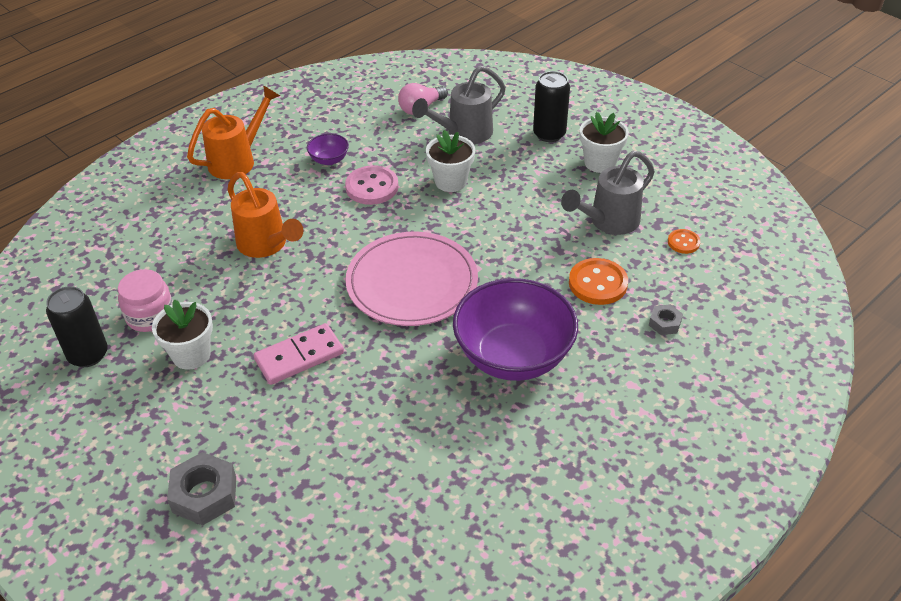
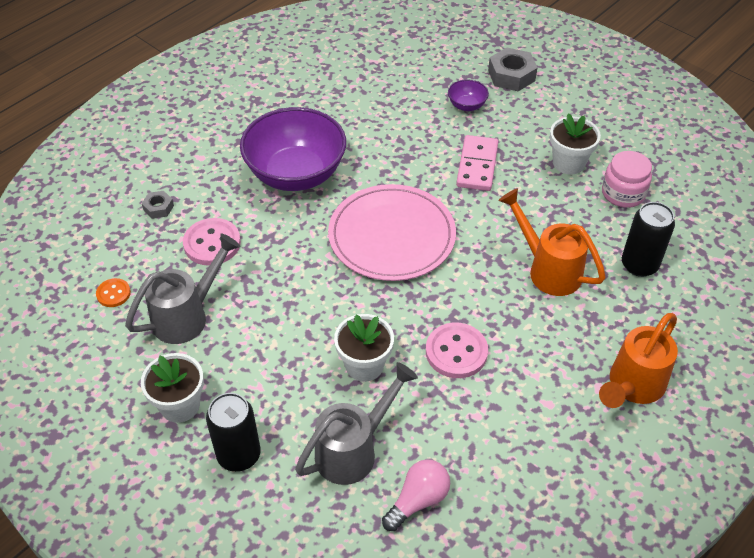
camera: 175 degrees right, 5 degrees up
black can [46,286,108,367] -> black can moved to [622,202,675,277]
pink domino [254,323,344,385] -> pink domino turned 45 degrees counterclockwise [456,135,499,191]
purple bowl [307,133,349,165] -> purple bowl moved to [448,79,489,111]
orange button [569,258,628,305] -> pink button [183,218,241,266]

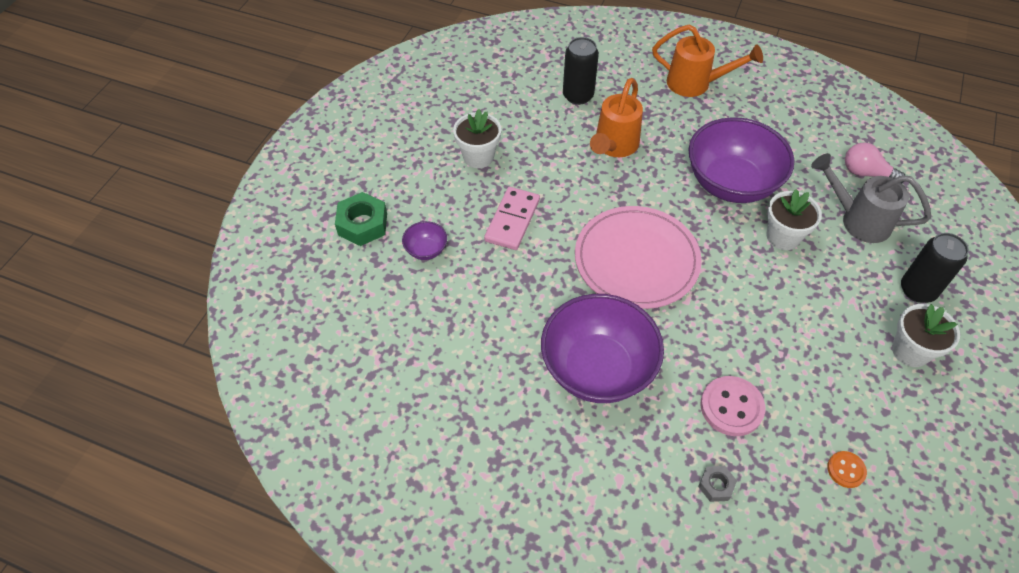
camera: 110 degrees left, 5 degrees up
grey watering can [125,234,240,344] -> none
pink button [426,323,488,378] -> purple bowl [688,117,795,203]
pink domino [456,135,499,191] -> pink domino turned 60 degrees counterclockwise [484,187,540,250]
grey nut [488,48,537,91] -> green nut [335,192,387,246]
pink jar [602,151,652,208] -> none

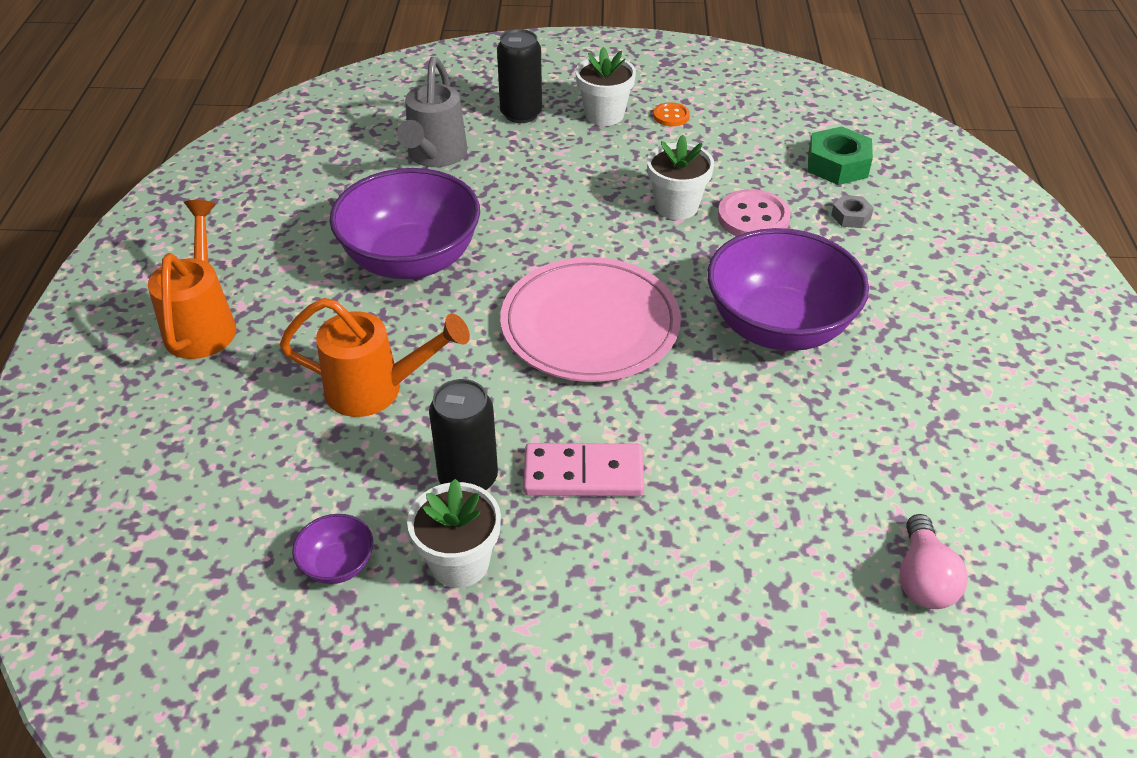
camera: 110 degrees left, 10 degrees down
green nut [335,192,387,246] -> green nut moved to [808,126,873,185]
purple bowl [402,221,447,260] -> purple bowl moved to [292,514,373,584]
black can [563,37,599,105] -> black can moved to [429,379,498,490]
white flower pot [767,189,822,250] -> white flower pot moved to [647,135,714,220]
orange button [827,451,867,488] -> orange button moved to [653,102,690,126]
pink light bulb [845,142,905,183] -> pink light bulb moved to [899,514,968,609]

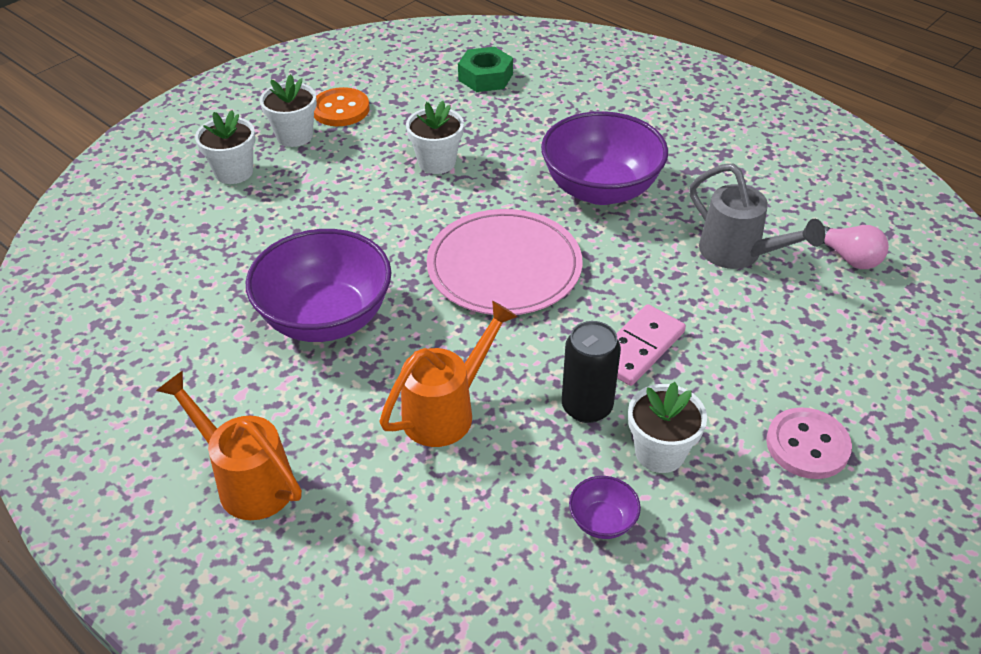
camera: 50 degrees left, 0 degrees up
grey watering can [397,57,468,167] -> grey watering can moved to [689,164,825,269]
black can [497,29,542,123] -> white flower pot [195,110,255,184]
orange button [653,102,690,126] -> orange button [314,87,369,126], size x1.77
pink button [718,189,791,236] -> pink button moved to [766,407,852,479]
grey nut [831,195,874,228] -> none

